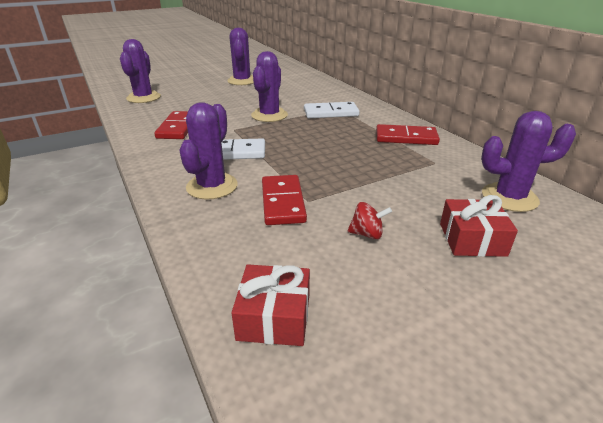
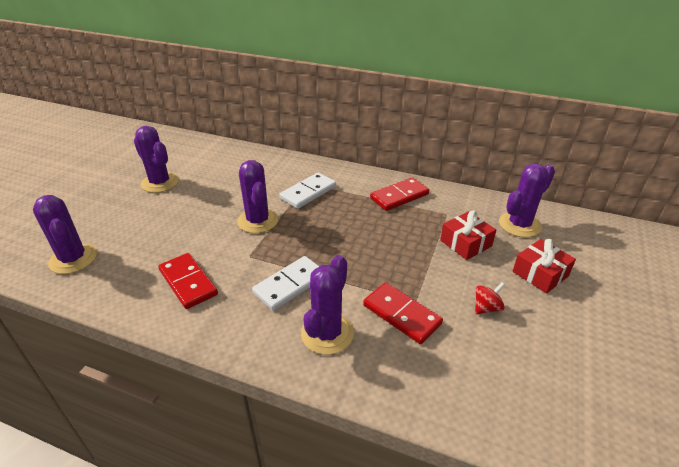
camera: 40 degrees left, 5 degrees up
purple cactus [179,102,238,200] -> purple cactus turned 45 degrees clockwise [301,255,354,355]
red gift [231,264,310,346] -> red gift moved to [440,211,496,260]

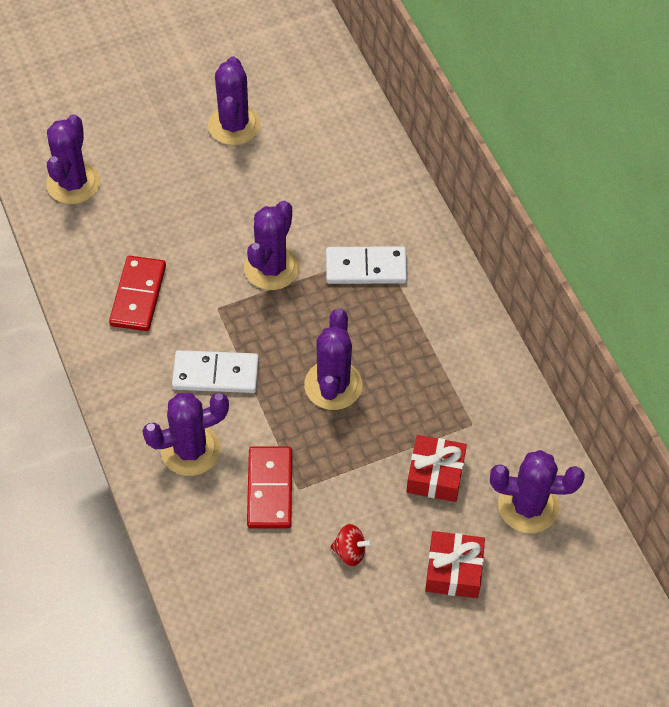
camera: 45 degrees right, 20 degrees up
red domino [370,177,429,211] -> none
none -> purple cactus [304,308,362,410]

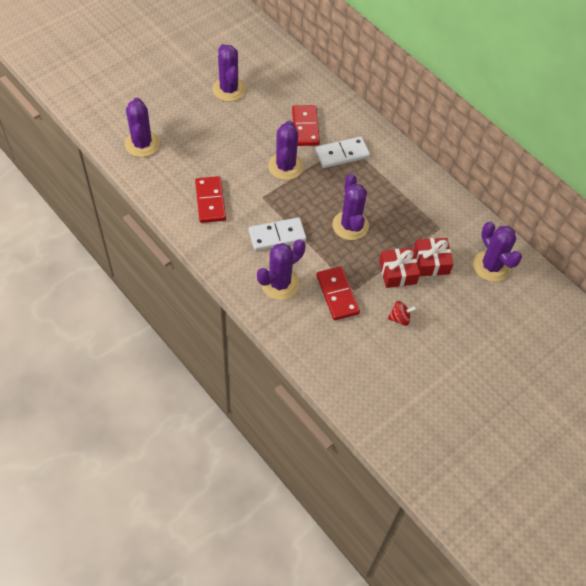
camera: 20 degrees left, 0 degrees up
red gift [425,531,485,598] -> red gift moved to [379,247,420,288]
purple cactus [490,450,585,533] -> purple cactus turned 75 degrees clockwise [473,222,522,282]
none -> red domino [292,105,320,146]

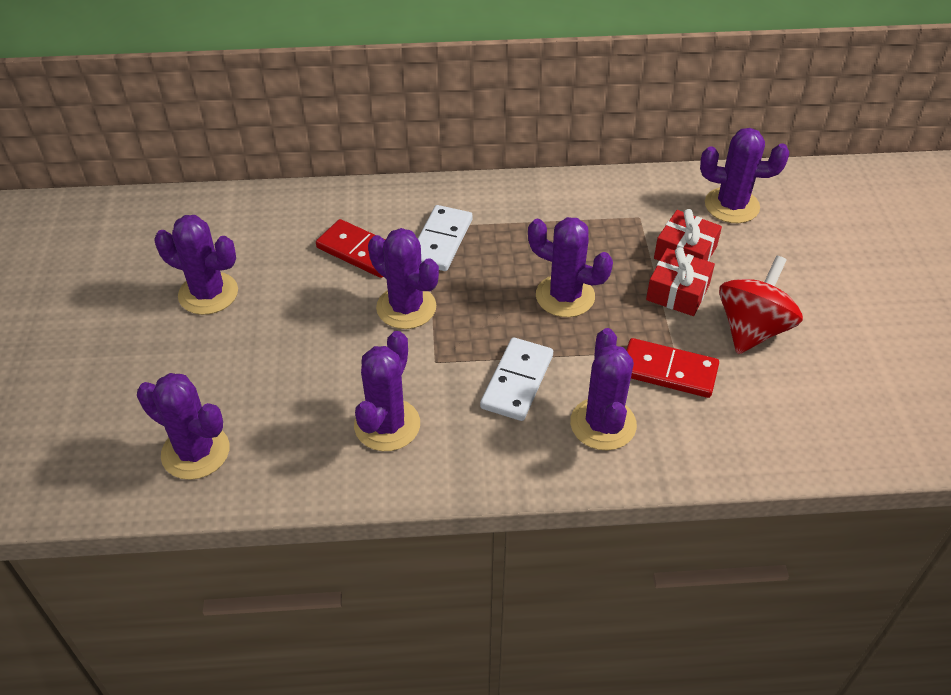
camera: 50 degrees left, 10 degrees down
red domino [195,176,226,223] -> purple cactus [354,331,420,451]
red spinning top [388,301,416,326] -> red spinning top [719,256,803,354], size x2.08

